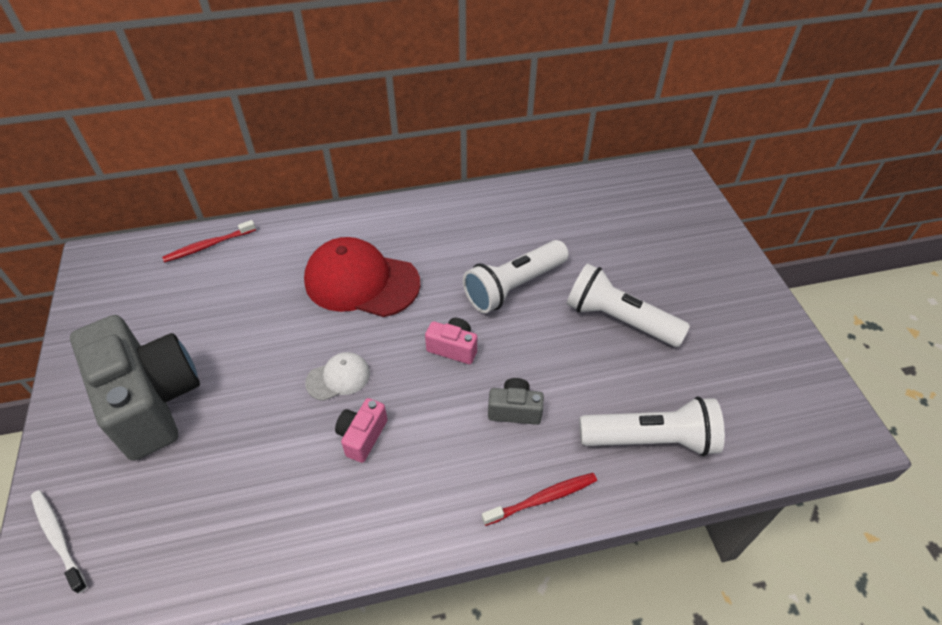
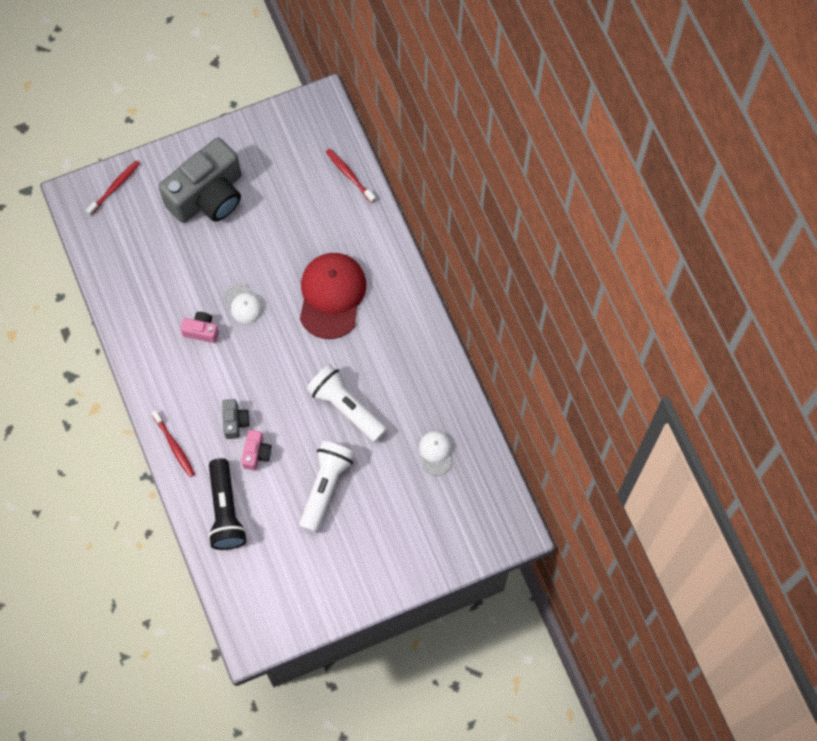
camera: 80 degrees right, 20 degrees up
white toothbrush [31,490,87,594] -> red toothbrush [86,160,140,215]
pink camera [425,318,477,364] -> pink camera moved to [241,430,272,470]
white flashlight [579,397,725,456] -> black flashlight [208,458,247,550]
none -> white cap [419,431,452,476]

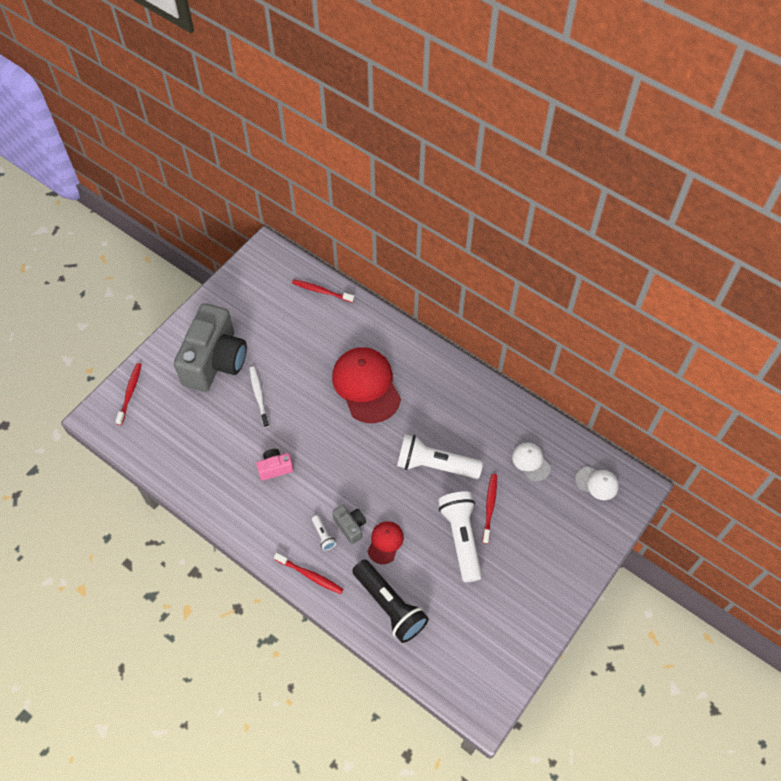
camera: 30 degrees left, 10 degrees down
white cap [224,284,263,324] -> white cap moved to [575,466,619,500]
pink camera [241,430,272,470] -> red cap [367,521,404,564]
none -> white toothbrush [250,366,269,428]
none -> white flashlight [312,515,336,551]
none -> red toothbrush [482,474,497,544]

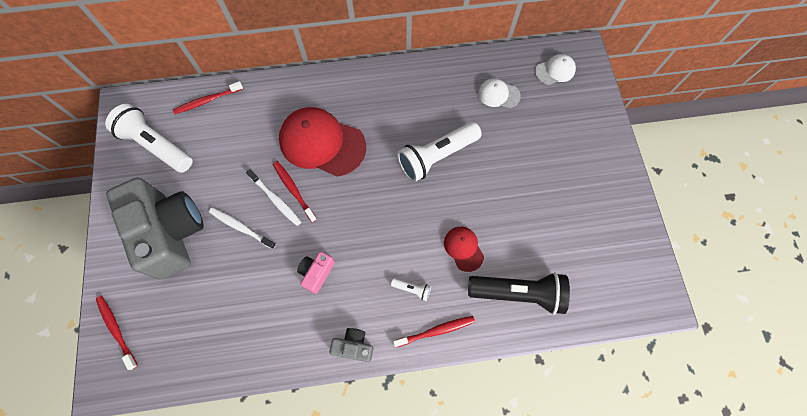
camera: 45 degrees left, 10 degrees up
grey camera [332,505,366,544] -> grey camera moved to [329,328,373,362]
white flashlight [438,491,482,582] -> white flashlight moved to [105,104,193,173]
red toothbrush [482,474,497,544] -> red toothbrush moved to [273,161,317,222]
none -> white toothbrush [246,169,301,226]

